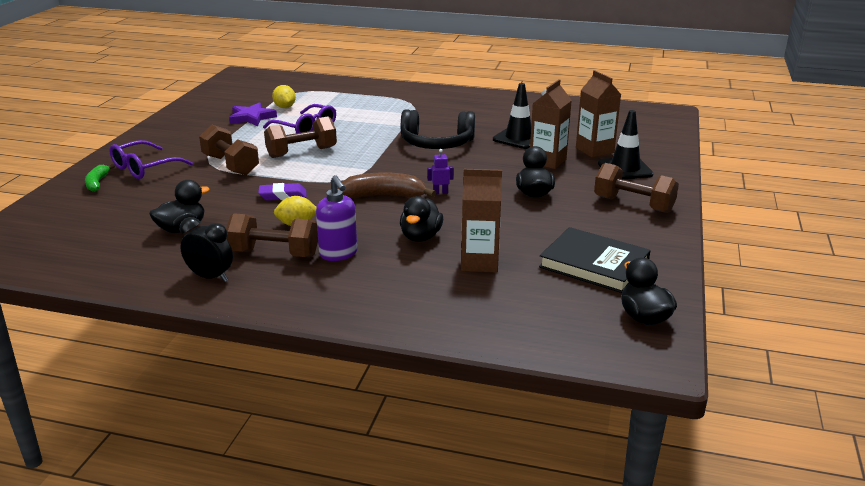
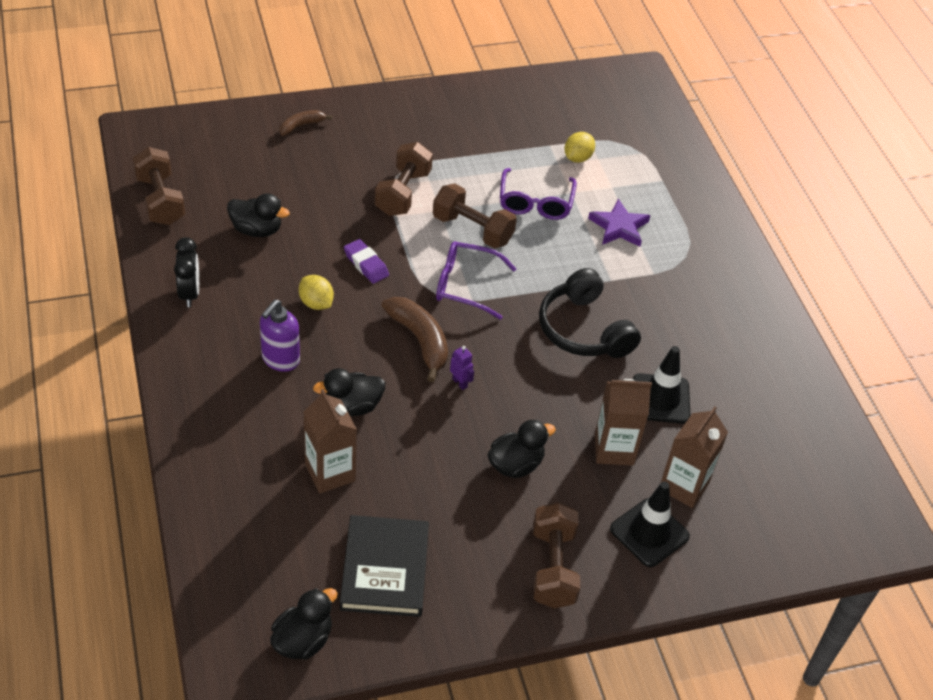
camera: 55 degrees right, 20 degrees up
green banana [85,164,115,192] -> brown banana [279,110,332,136]
purple glasses [109,140,193,179] -> purple glasses moved to [436,241,516,320]
brown dumbbell [226,213,318,257] -> brown dumbbell moved to [132,147,185,225]
purple star [229,102,277,126] -> purple star moved to [588,199,650,247]

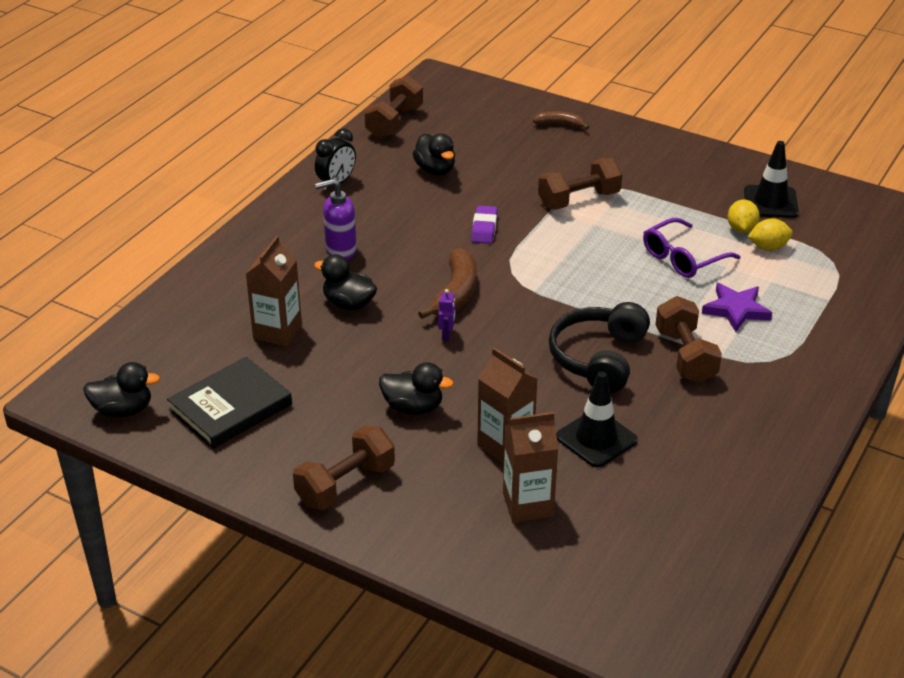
camera: 50 degrees right, 10 degrees down
yellow lemon [299,275,334,310] -> yellow lemon moved to [728,199,760,233]
brown dumbbell [433,183,517,249] -> brown dumbbell moved to [655,296,722,383]
purple glasses [436,241,516,320] -> none
black traffic cone [610,481,690,567] -> black traffic cone moved to [744,141,799,218]

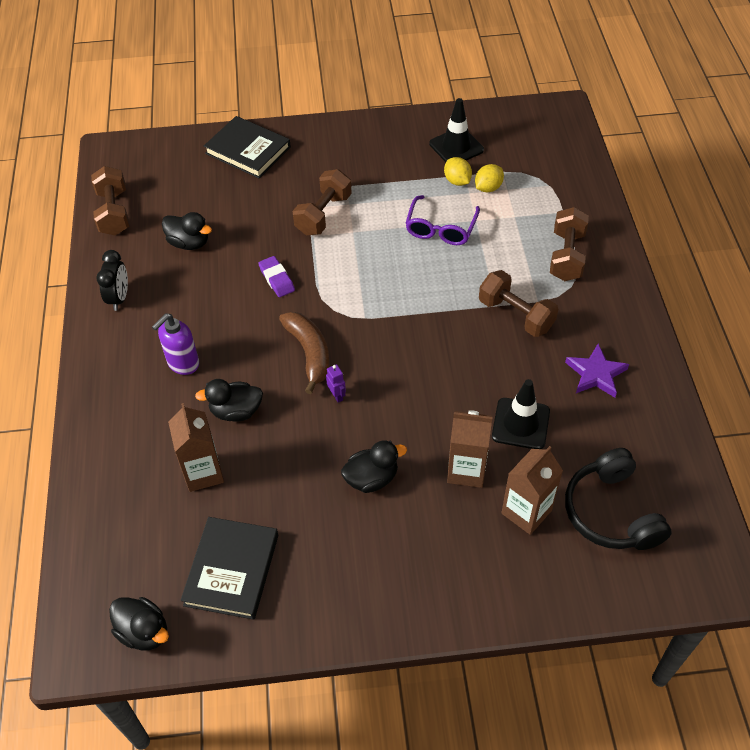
camera: 35 degrees left, 15 degrees up
black duck [83,362,160,418] -> black duck turned 75 degrees clockwise [109,597,169,651]
brown dumbbell [293,425,395,510] -> brown dumbbell moved to [550,207,589,281]
brown banana [533,111,589,129] -> black book [204,116,291,178]
black headphones [549,302,650,393] -> black headphones moved to [565,448,672,550]
purple star [702,283,772,332] -> purple star moved to [565,344,629,398]

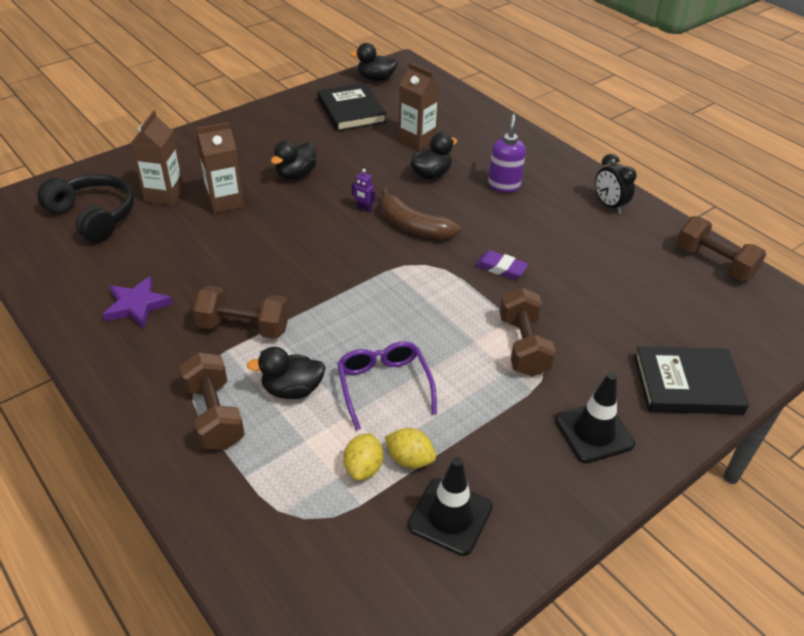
camera: 145 degrees right, 10 degrees down
black duck [162,212,212,250] -> black duck moved to [247,347,326,399]
black traffic cone [492,379,550,449] -> black traffic cone moved to [555,372,635,463]

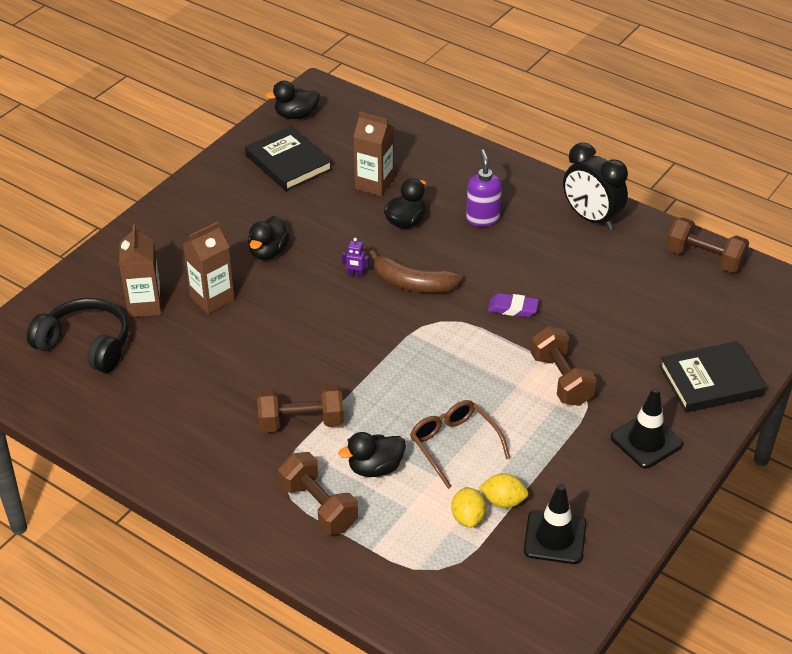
camera: 15 degrees left, 0 degrees up
purple star [103,276,173,328] -> none
purple glasses [337,341,437,431] -> brown glasses [410,400,510,489]
black clock [595,154,637,214] -> black clock [563,142,628,230], size x1.55

